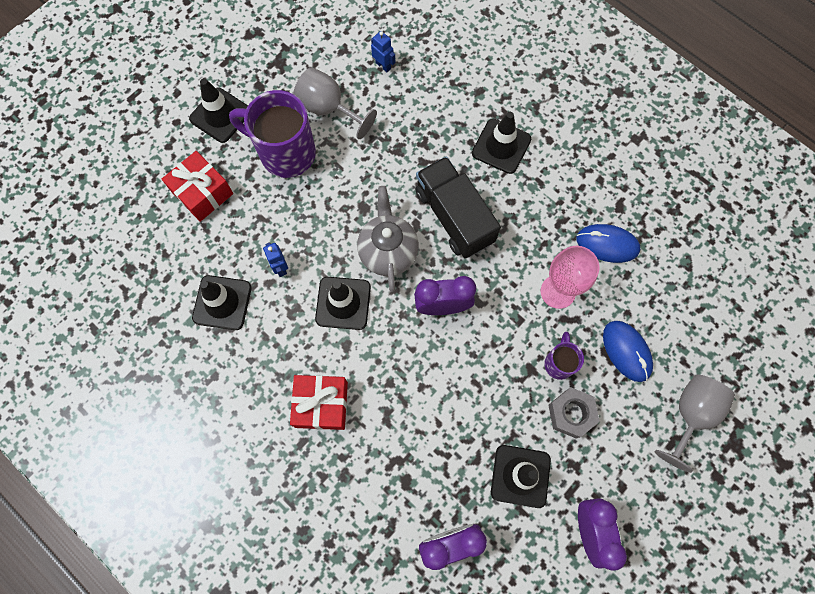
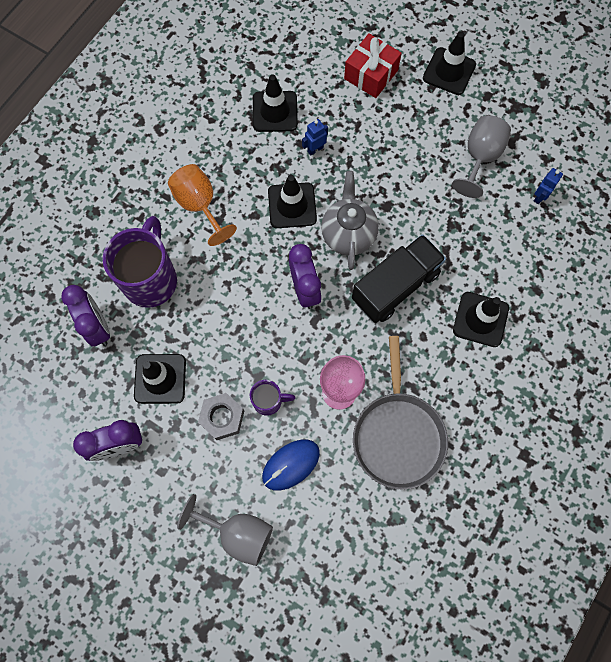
camera: 80 degrees right, 0 degrees up
purple mug [229,90,316,178] -> purple mug moved to [103,216,177,308]
red gift [290,375,348,430] -> orange goblet [168,164,237,246]
grey teapot [357,186,419,292] -> grey teapot turned 75 degrees counterclockwise [321,171,379,270]
blue mouse [576,224,640,263] -> grey pan [353,336,448,490]

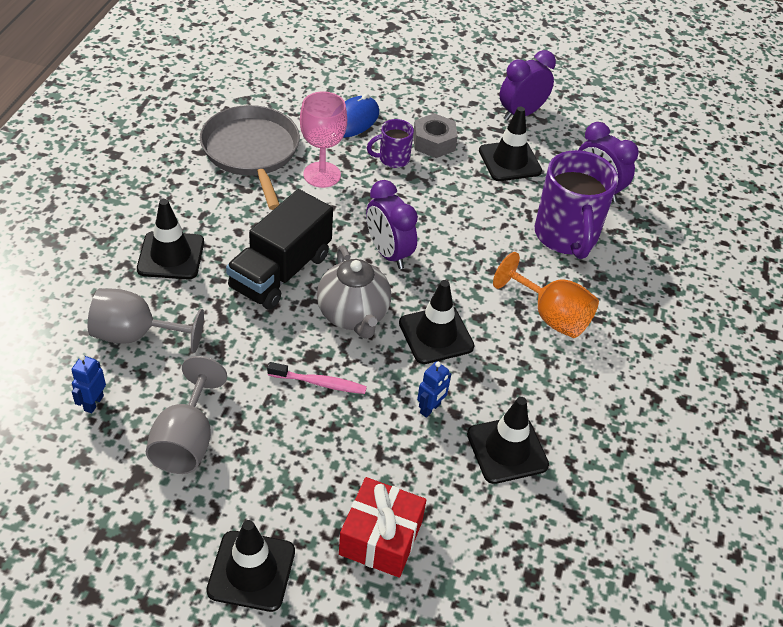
camera: 160 degrees right, 25 degrees down
grey goblet [177,494,273,566] -> grey goblet moved to [88,288,204,353]
none -> pink toothbrush [267,362,367,394]

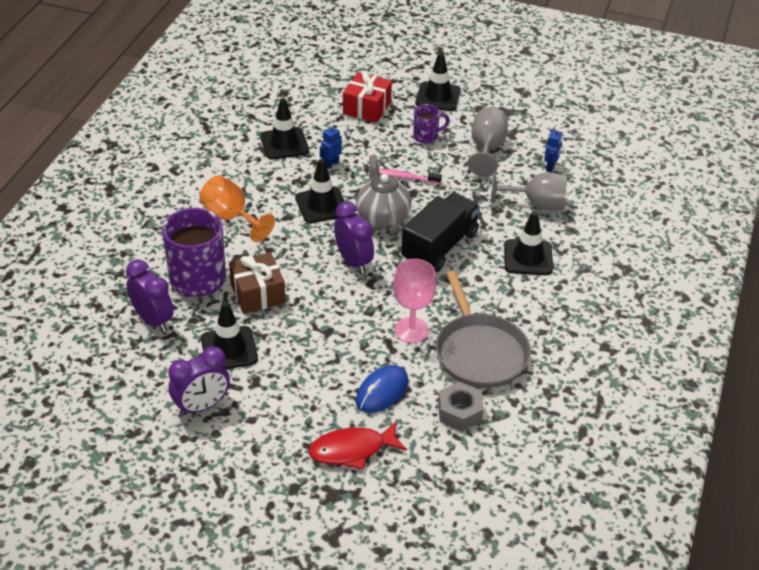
camera: 175 degrees left, 5 degrees down
purple mug [367,119,414,168] -> purple mug moved to [413,104,450,143]
grey nut [413,113,458,158] -> grey nut moved to [438,382,484,431]
none -> brown gift [229,252,285,314]
none -> red fish [308,421,407,470]

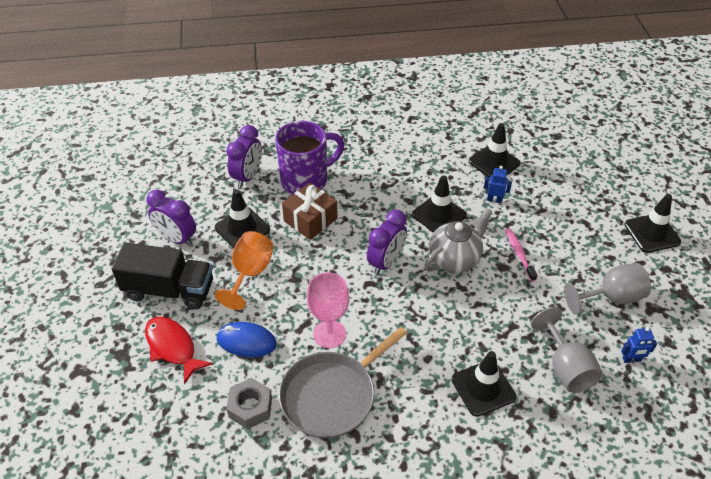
camera: 65 degrees right, 5 degrees up
orange goblet [199,176,275,242] -> orange goblet moved to [215,231,274,310]
red gift [343,71,392,123] -> none
black truck [401,193,480,272] -> black truck moved to [112,243,213,309]
purple mug [413,104,450,143] -> none

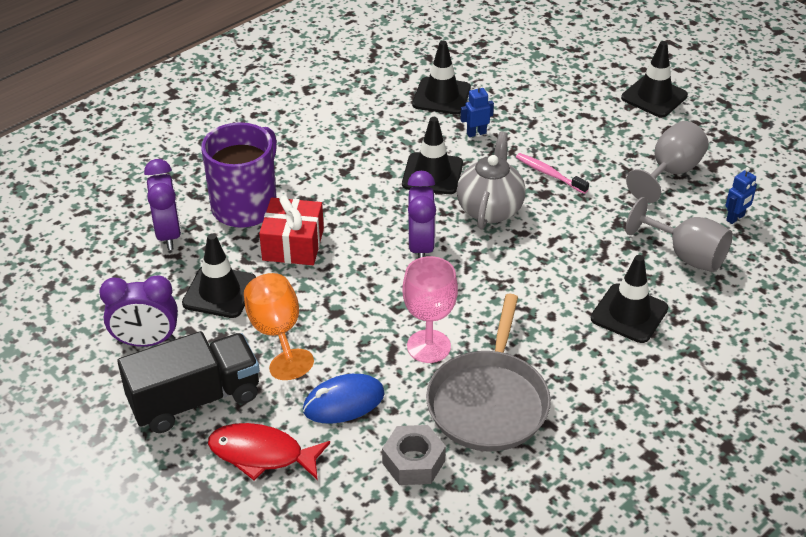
camera: 35 degrees left, 5 degrees down
brown gift [282,183,337,240] -> red gift [259,196,324,265]

